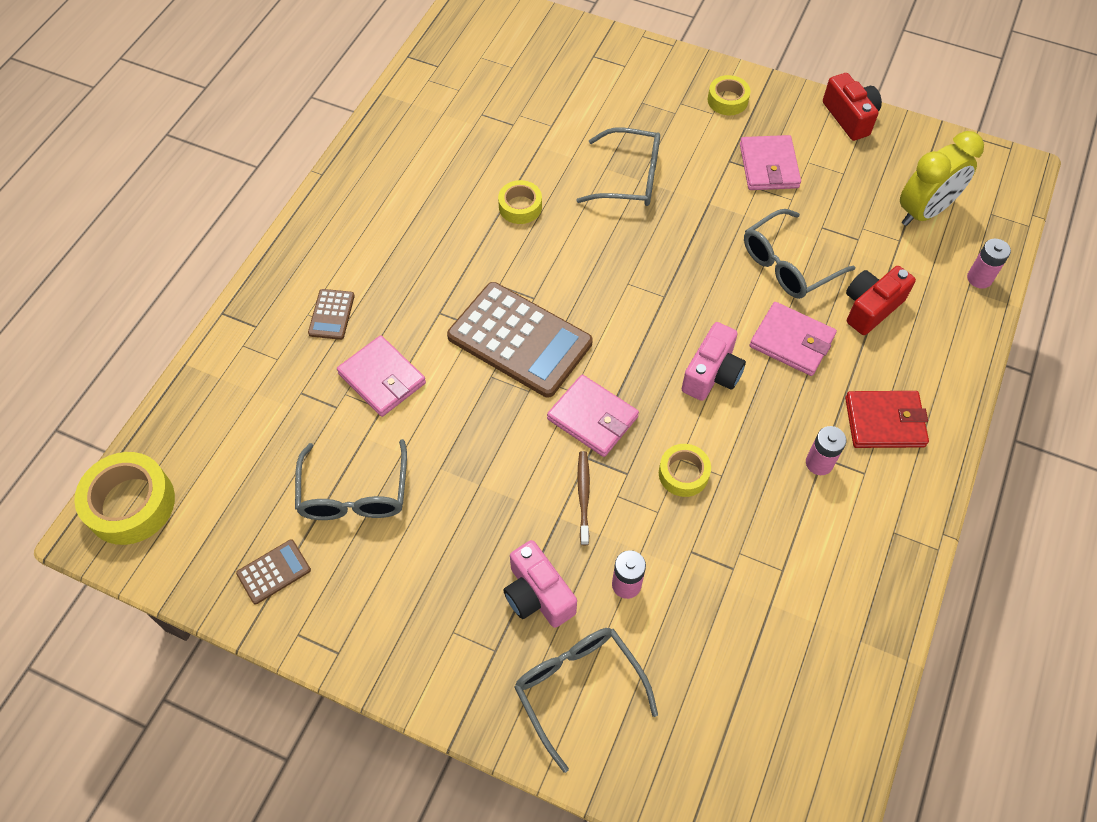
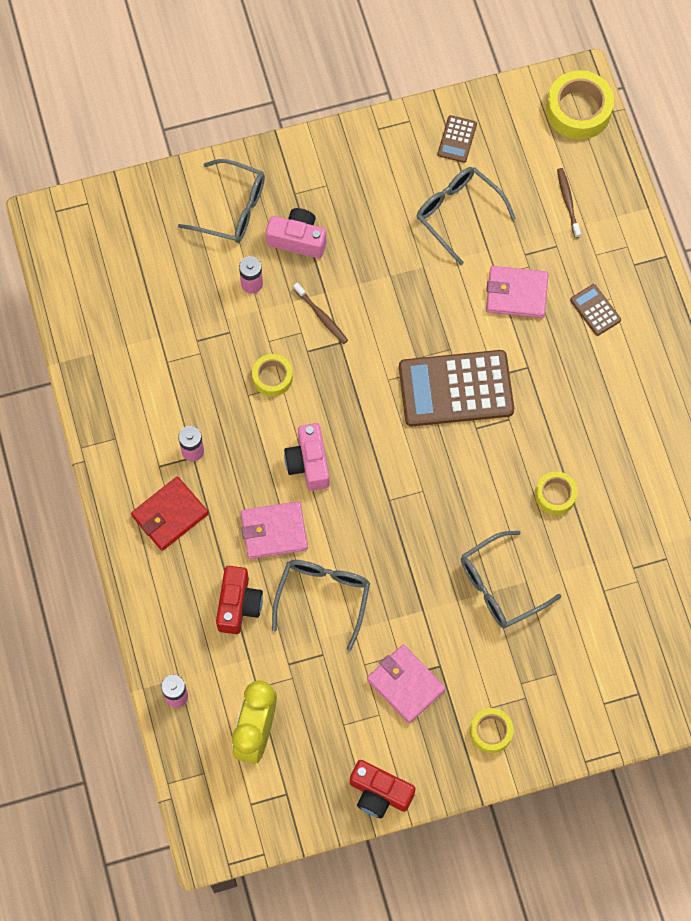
camera: 140 degrees right, 10 degrees up
pink wallet [547,374,639,457] -> none
none -> brown toothbrush [557,168,581,238]

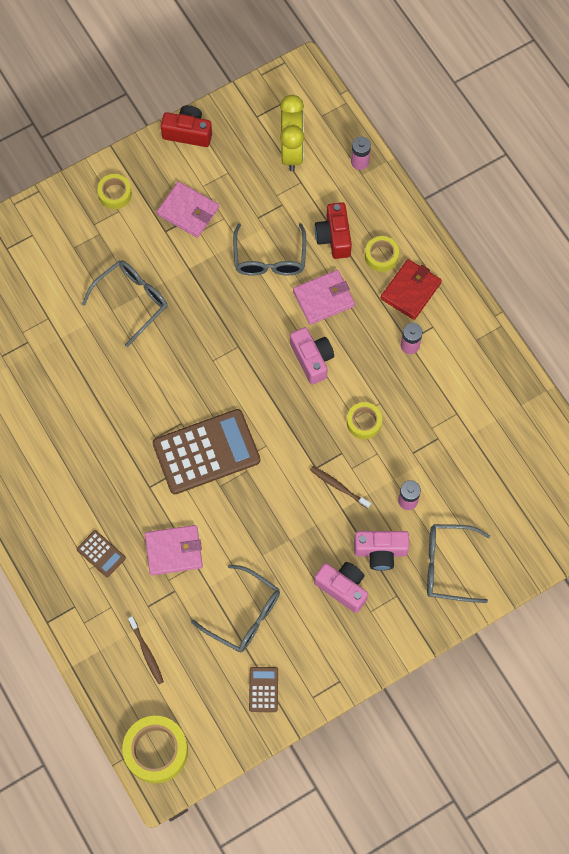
camera: 165 degrees right, 0 degrees up
yellow tape [535,472,578,515] -> yellow tape moved to [365,236,399,272]
none -> pink camera [314,562,368,613]

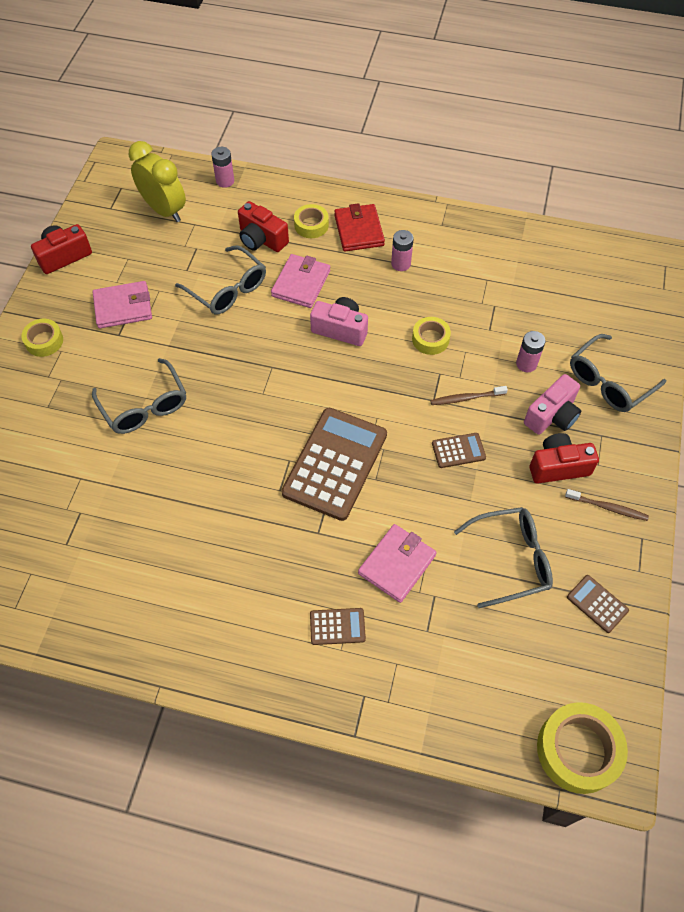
camera: 45 degrees left, 10 degrees down
grey glasses [82,260,168,347] -> grey glasses turned 150 degrees clockwise [92,358,186,434]
brown toothbrush [128,616,164,684] -> brown toothbrush moved to [565,489,649,521]
pink camera [314,562,368,613] -> red camera [529,433,599,484]
none -> brown calculator [432,433,486,468]

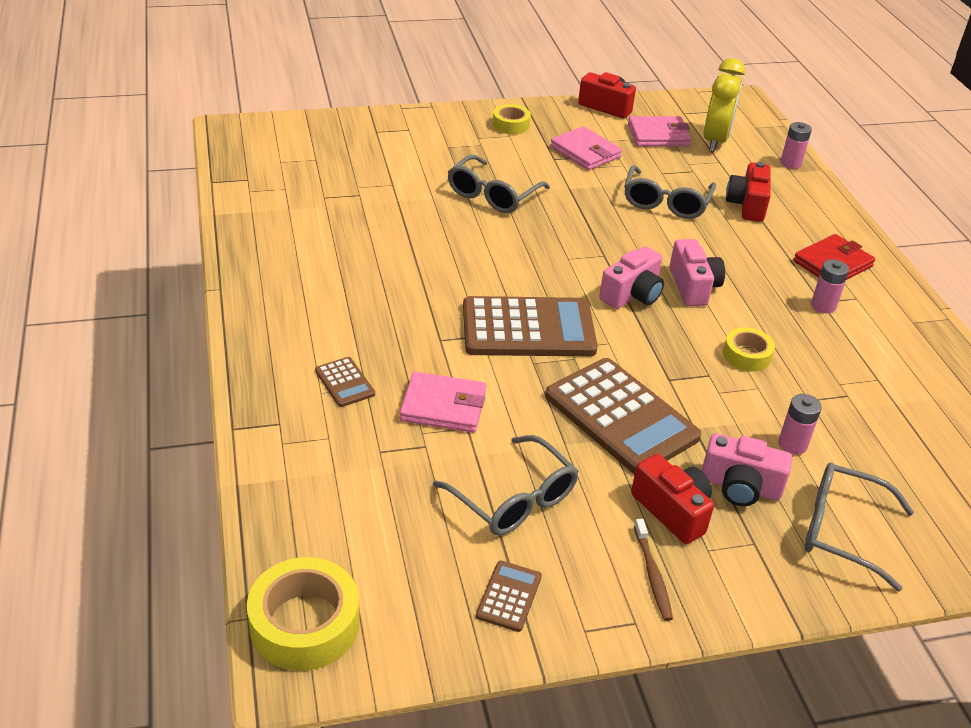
camera: 60 degrees right, 20 degrees down
pink wallet [271,254,330,308] -> pink wallet moved to [628,116,692,146]
yellow tape [294,204,329,238] -> none
brown toothbrush [430,386,508,405] -> none
brown calculator [432,433,486,468] -> brown calculator [545,358,701,474], size x2.24
none -> pink camera [599,246,664,309]

